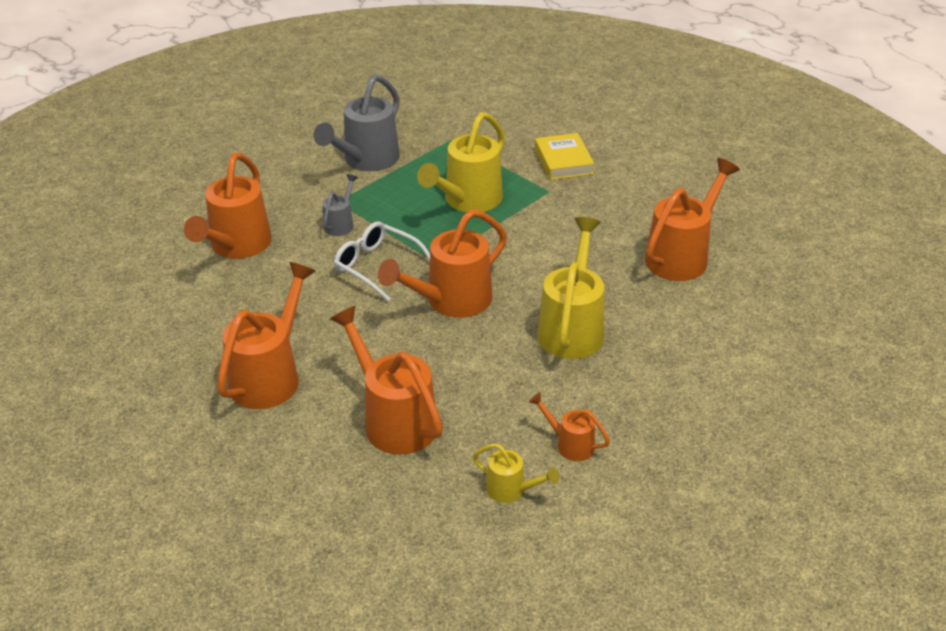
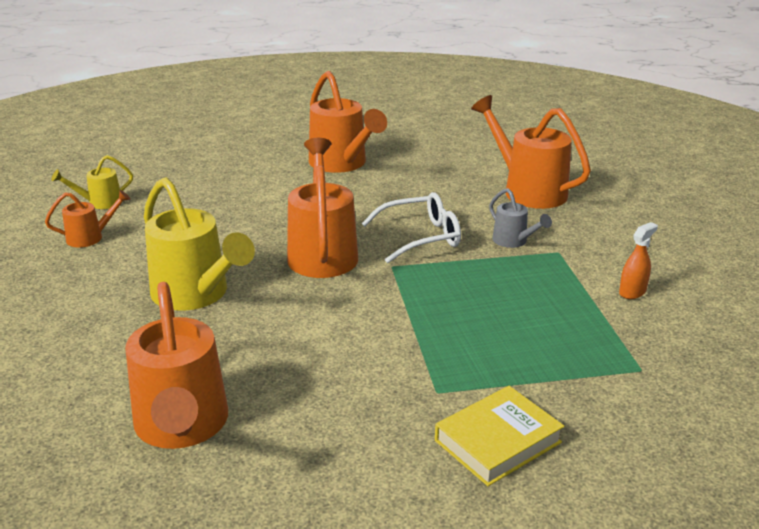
camera: 125 degrees right, 10 degrees down
grey watering can [314,74,400,171] -> orange spray bottle [619,222,658,299]
orange watering can [330,306,443,455] -> none
yellow watering can [417,112,505,212] -> none
yellow book [535,133,594,180] -> yellow book turned 60 degrees counterclockwise [435,386,564,486]

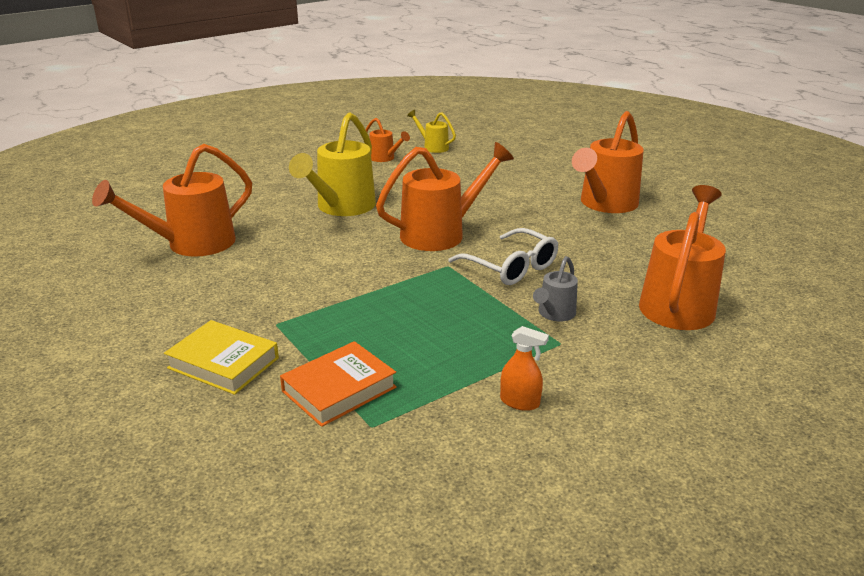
camera: 65 degrees right, 0 degrees up
none -> orange book [280,341,397,427]

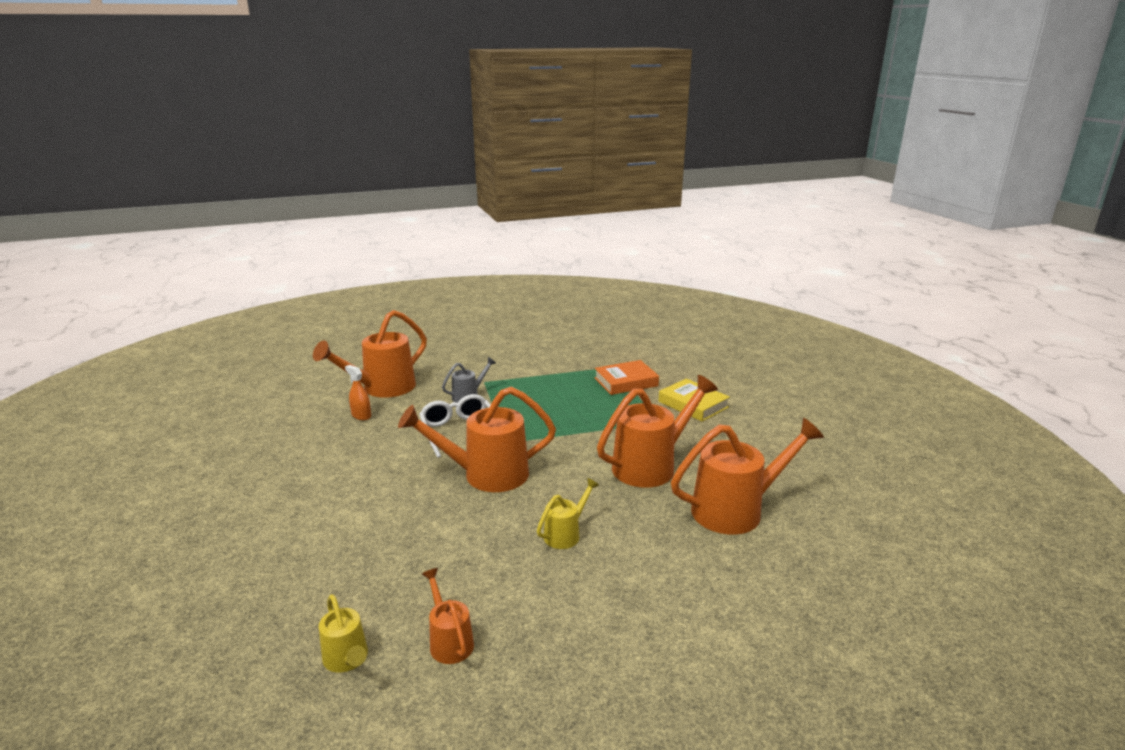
camera: 160 degrees left, 5 degrees down
yellow watering can [289,112,376,216] -> yellow watering can [537,478,599,549], size x0.50
orange spray bottle [500,326,549,411] -> orange spray bottle moved to [345,365,371,420]
orange watering can [572,111,644,213] -> orange watering can moved to [597,375,718,488]

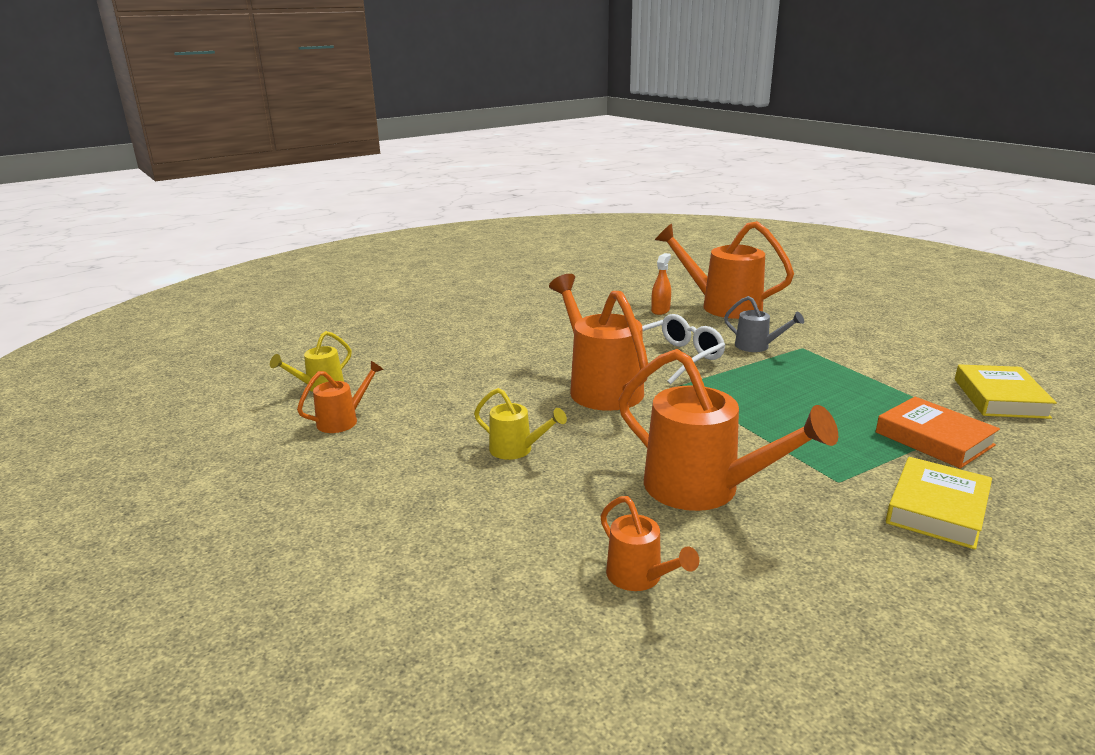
camera: 75 degrees right, 0 degrees up
orange watering can [671,418,824,535] -> orange watering can [600,496,699,591], size x0.50
none -> yellow book [955,364,1057,419]

